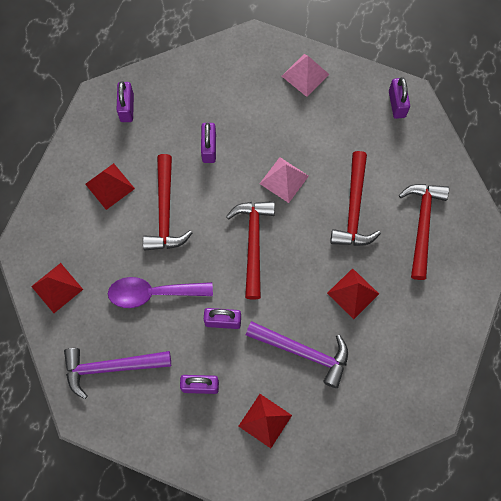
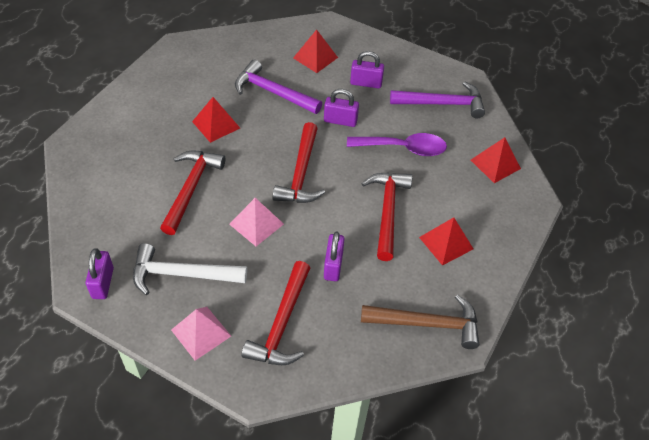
camera: 175 degrees left, 20 degrees down
purple padlock [117,81,134,122] -> brown hammer [361,294,479,349]
red hammer [399,184,449,280] -> red hammer moved to [242,261,310,365]
none -> white hammer [133,243,247,295]

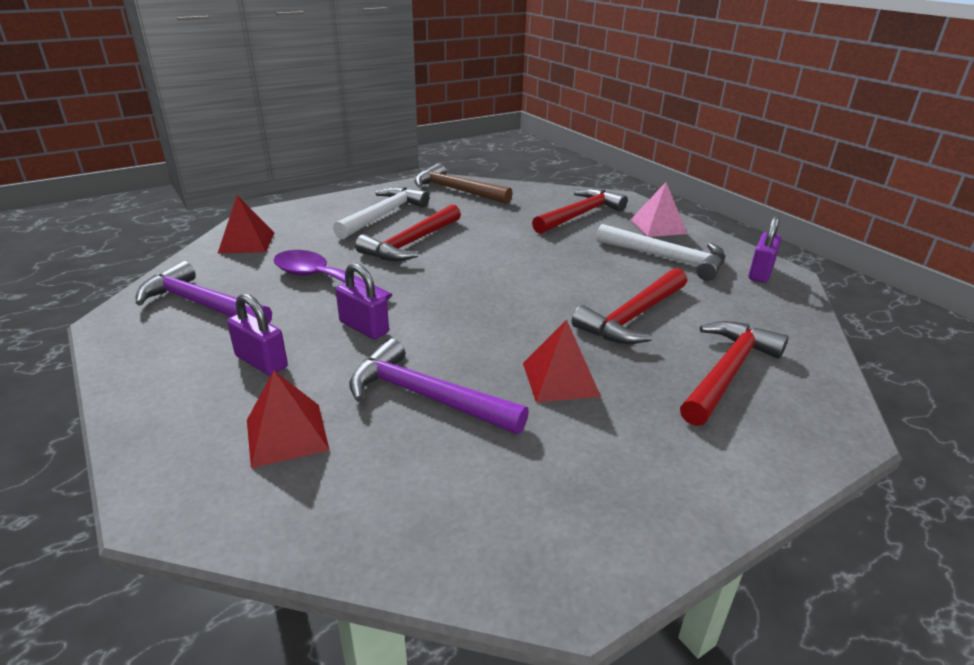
camera: 150 degrees left, 20 degrees down
pink pyramid [229,198,284,246] -> none
purple hammer [235,59,322,114] -> purple hammer turned 150 degrees clockwise [349,338,529,434]
red hammer [273,122,325,203] -> red hammer moved to [680,321,788,426]
purple padlock [324,231,345,281] -> none
red pyramid [419,217,473,266] -> white hammer [333,187,429,239]

